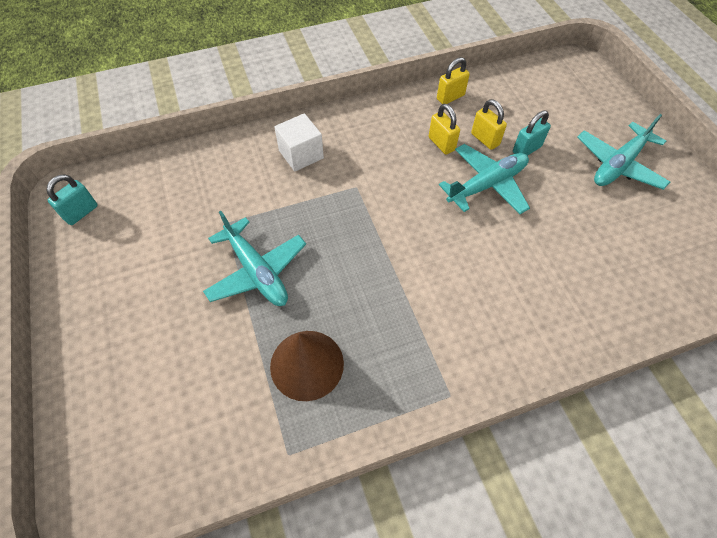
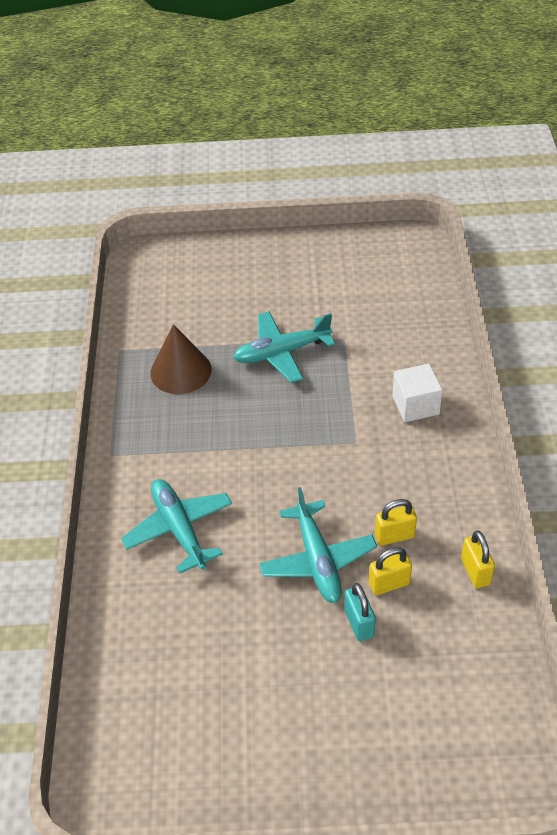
camera: 110 degrees right, 10 degrees down
turquoise padlock [47,174,98,225] -> none
turquoise plane [577,114,670,190] -> turquoise plane moved to [121,479,232,574]

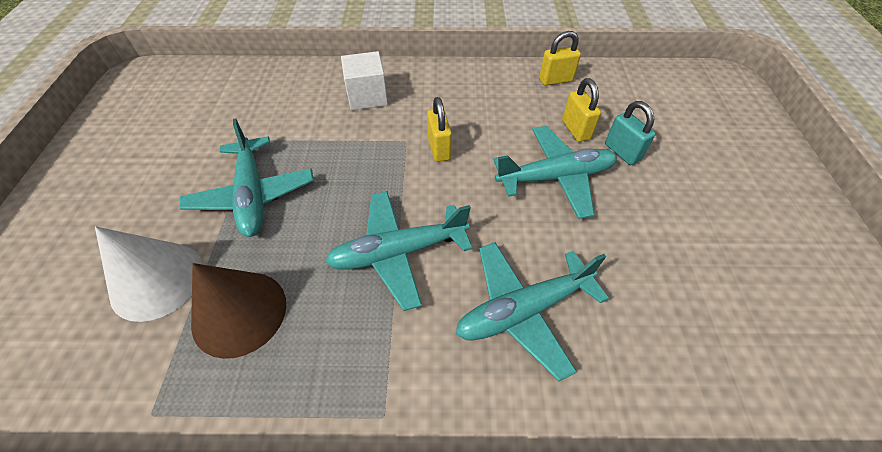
camera: 90 degrees left, 5 degrees up
turquoise padlock [344,583,376,641] -> turquoise padlock turned 75 degrees clockwise [605,101,656,165]
yellow padlock [375,499,417,545] -> yellow padlock moved to [427,97,452,162]
none -> white cone [95,226,203,322]
none -> turquoise plane [325,191,472,311]

